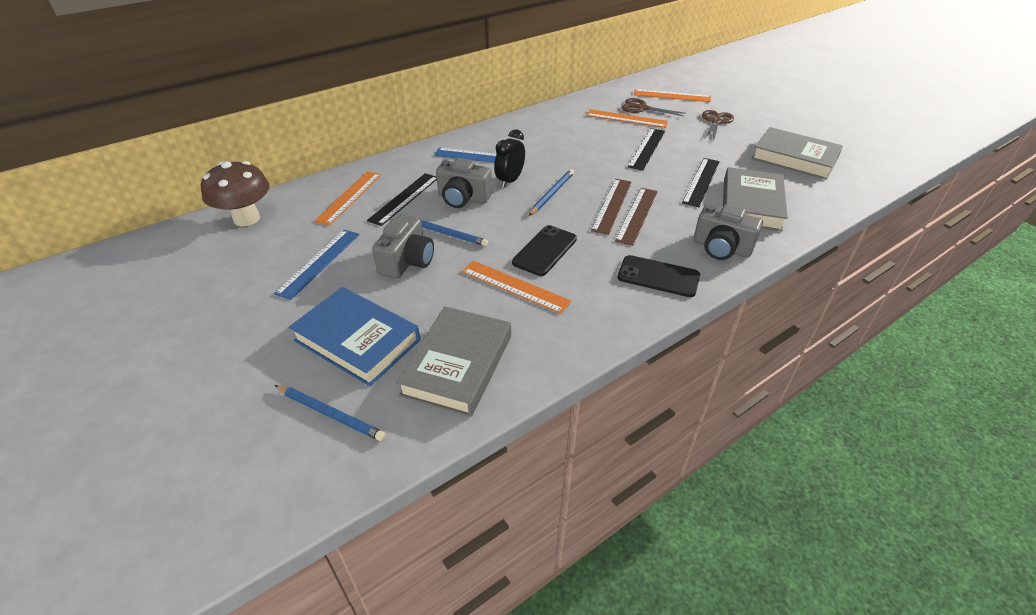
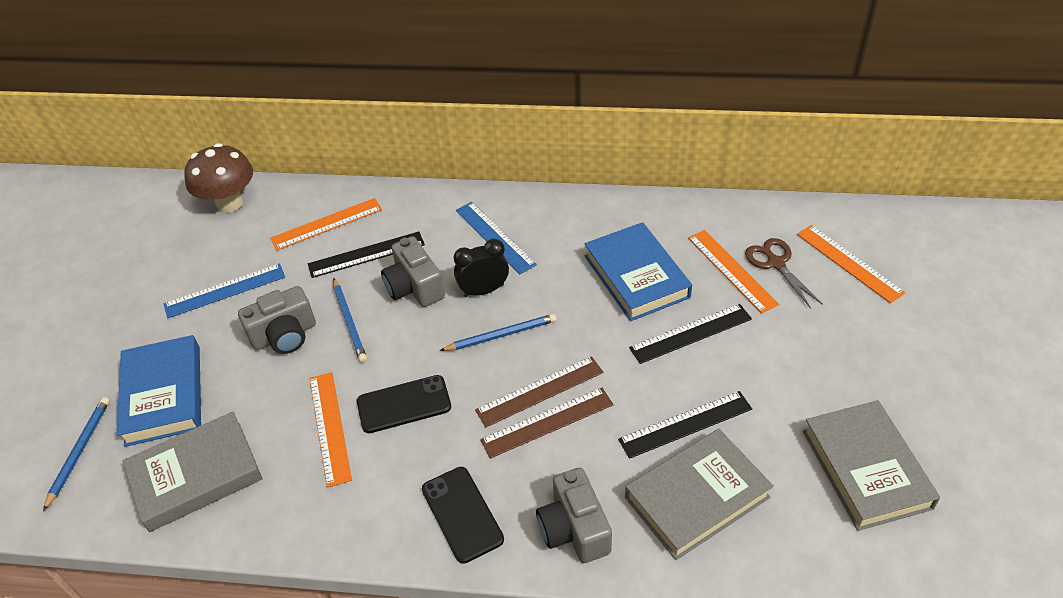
camera: 45 degrees right, 5 degrees up
blue pencil [275,385,386,441] -> blue pencil turned 150 degrees counterclockwise [43,397,110,511]
brown scissors [702,110,734,140] -> none
none -> blue book [585,222,692,321]

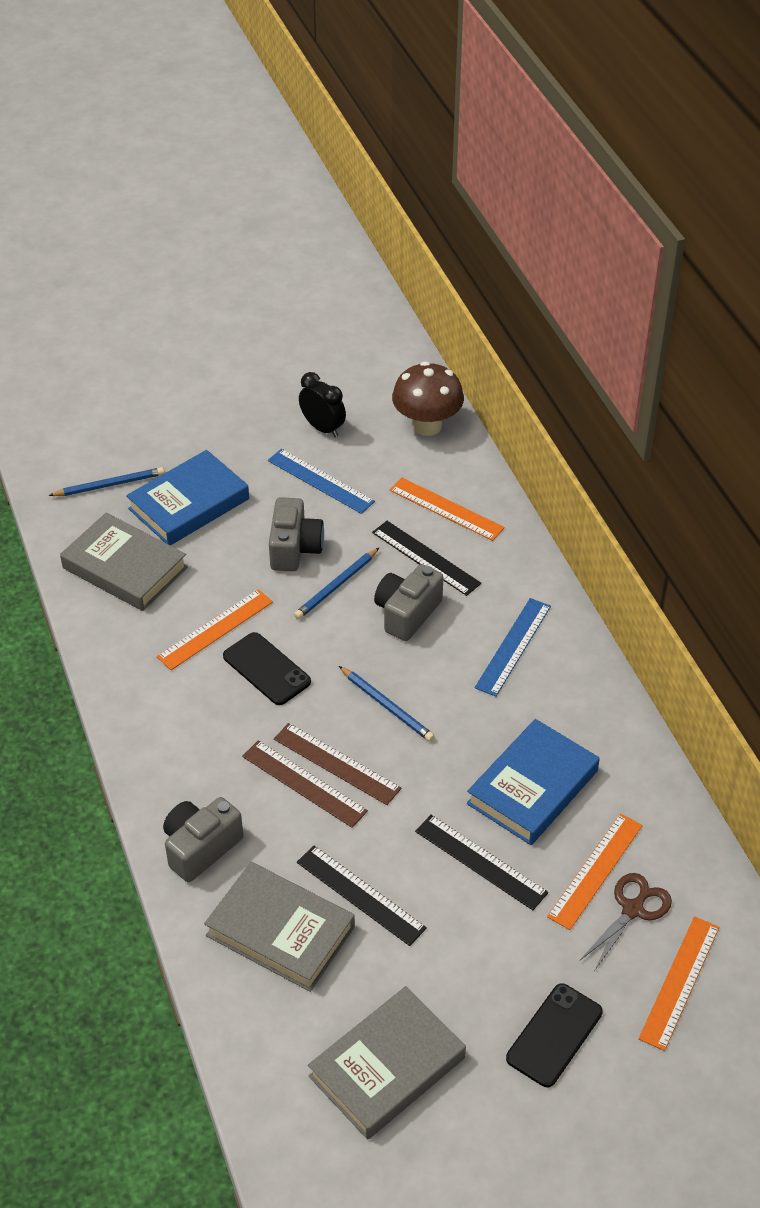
camera: 60 degrees right, 0 degrees up
grey camera [238,286,316,354] -> grey camera turned 120 degrees counterclockwise [269,497,324,571]
black phone [422,467,504,564] -> black phone moved to [506,983,603,1087]
black clock [454,239,509,297] -> black clock moved to [299,372,346,438]

